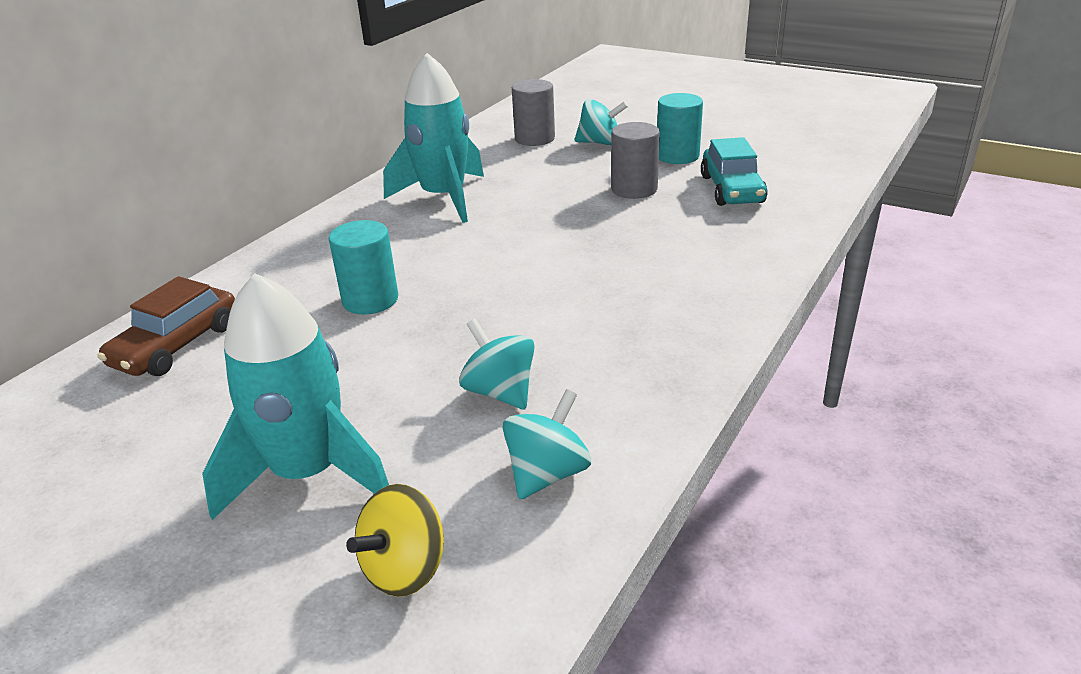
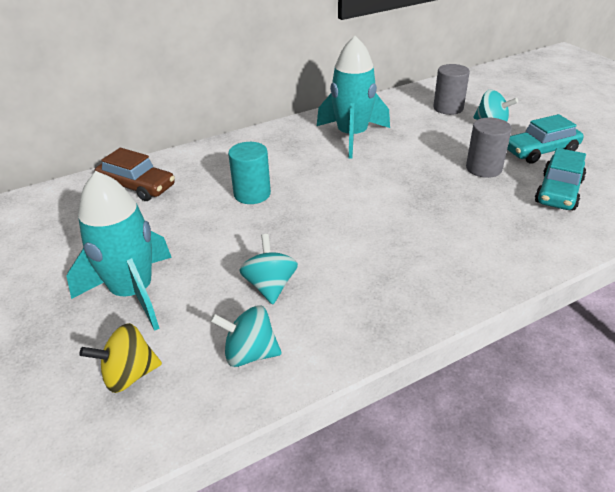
camera: 30 degrees right, 5 degrees up
brown car [97,276,235,376] -> brown car turned 120 degrees counterclockwise [95,148,175,201]
turquoise spinning top [503,389,591,500] -> turquoise spinning top turned 150 degrees counterclockwise [210,305,282,367]
turquoise cylinder [657,93,703,164] -> turquoise car [507,114,584,164]

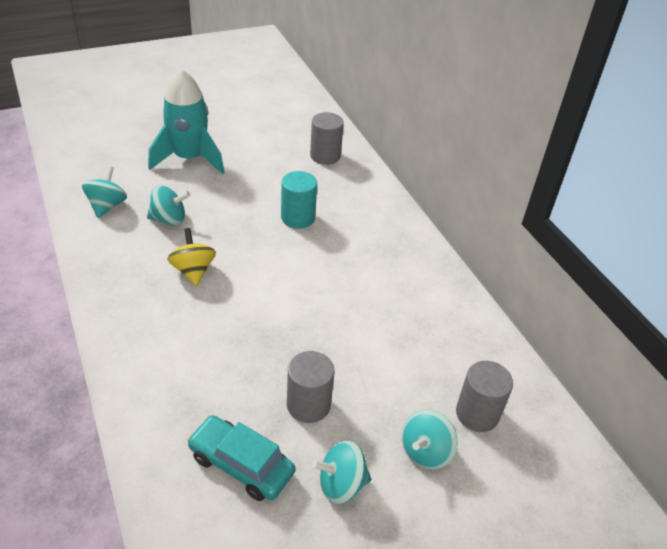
camera: 90 degrees right, 5 degrees up
yellow spinning top [79,323,162,393] -> yellow spinning top moved to [167,228,216,286]
brown car [95,148,175,201] -> grey cylinder [310,112,344,165]
turquoise rocket [317,36,390,158] -> none
turquoise car [507,114,584,164] -> turquoise spinning top [312,441,371,504]

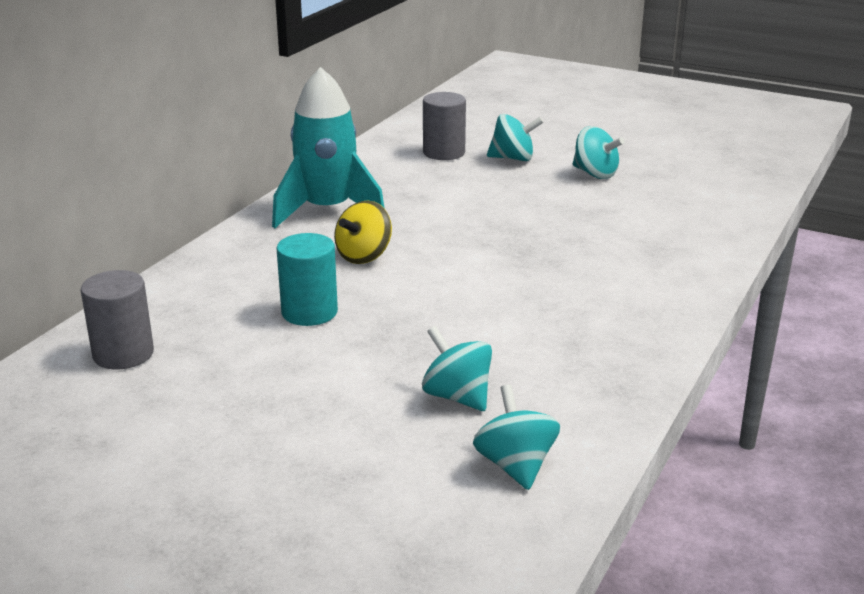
camera: 125 degrees left, 15 degrees down
turquoise spinning top [82,166,127,218] -> turquoise spinning top turned 105 degrees clockwise [473,384,560,490]
turquoise rocket [148,69,225,174] -> turquoise rocket moved to [272,67,385,228]
yellow spinning top [167,228,216,286] -> yellow spinning top moved to [334,201,392,264]
turquoise car [187,415,295,501] -> none
grey cylinder [287,351,334,423] -> none

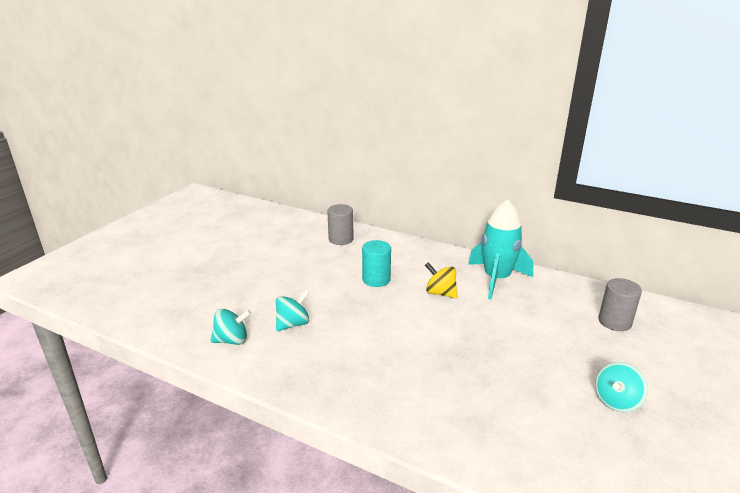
camera: 90 degrees right, 0 degrees up
turquoise spinning top [487,114,544,161] -> none

